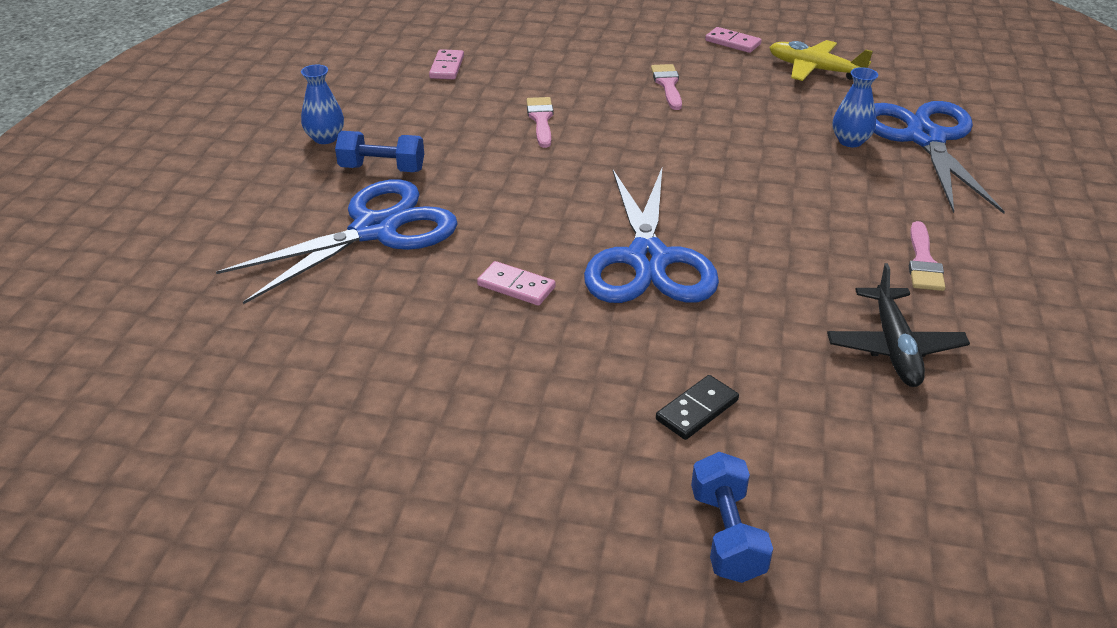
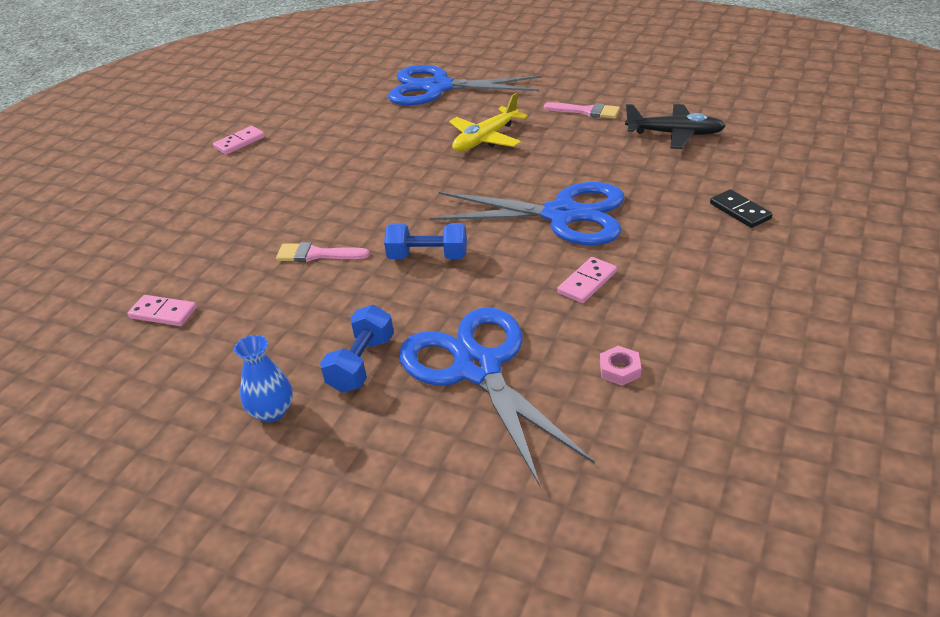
camera: 75 degrees left, 0 degrees up
pink brush [651,64,682,110] -> none
blue dumbbell [691,452,773,583] -> blue dumbbell moved to [384,223,467,259]
yellow plane [769,40,873,81] -> yellow plane moved to [449,93,528,152]
blue vase [833,67,878,147] -> none
none -> pink nut [600,346,641,386]

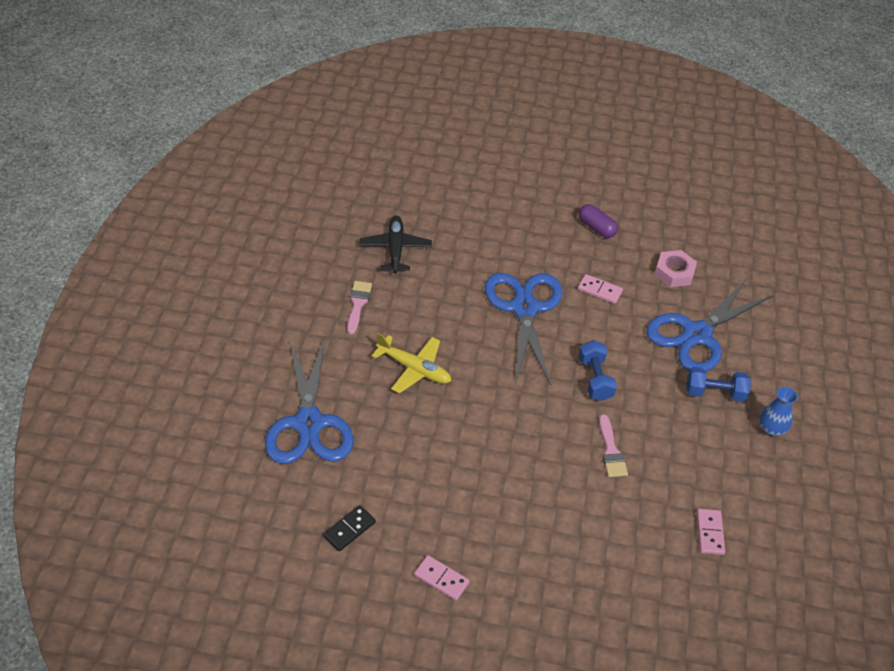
camera: 110 degrees left, 10 degrees up
pink nut [600,346,641,386] -> pink nut [654,250,697,287], size x1.68
black domino [710,189,772,228] -> black domino moved to [323,505,376,551]
none -> purple capsule [579,204,618,238]

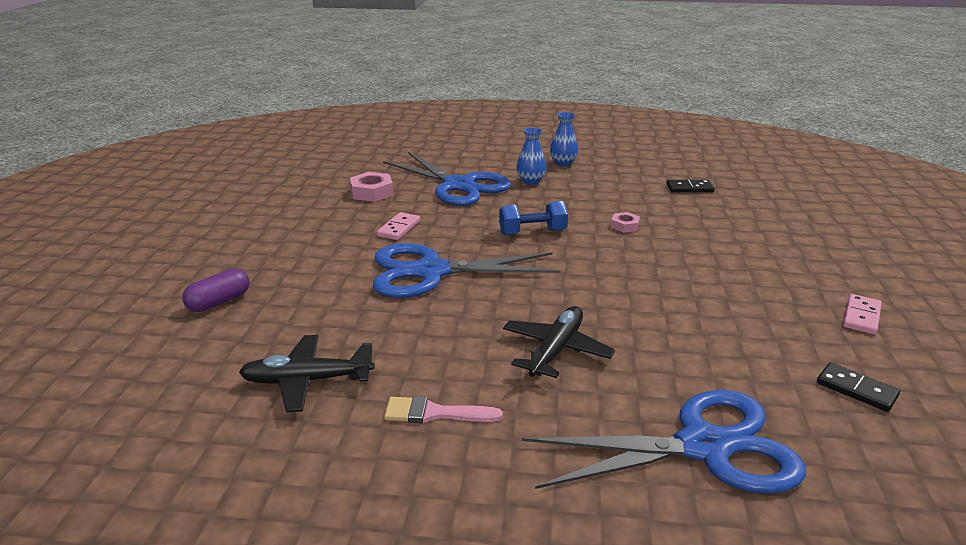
camera: 90 degrees left, 20 degrees down
yellow plane [372,333,451,394] -> black plane [503,306,615,378]
purple capsule [579,204,618,238] -> purple capsule moved to [182,268,250,312]
pink brush [599,414,628,477] -> pink nut [611,212,640,233]
blue dumbbell [686,367,751,402] -> blue vase [516,128,546,185]
pink domino [697,509,725,555] -> black domino [667,180,715,193]

